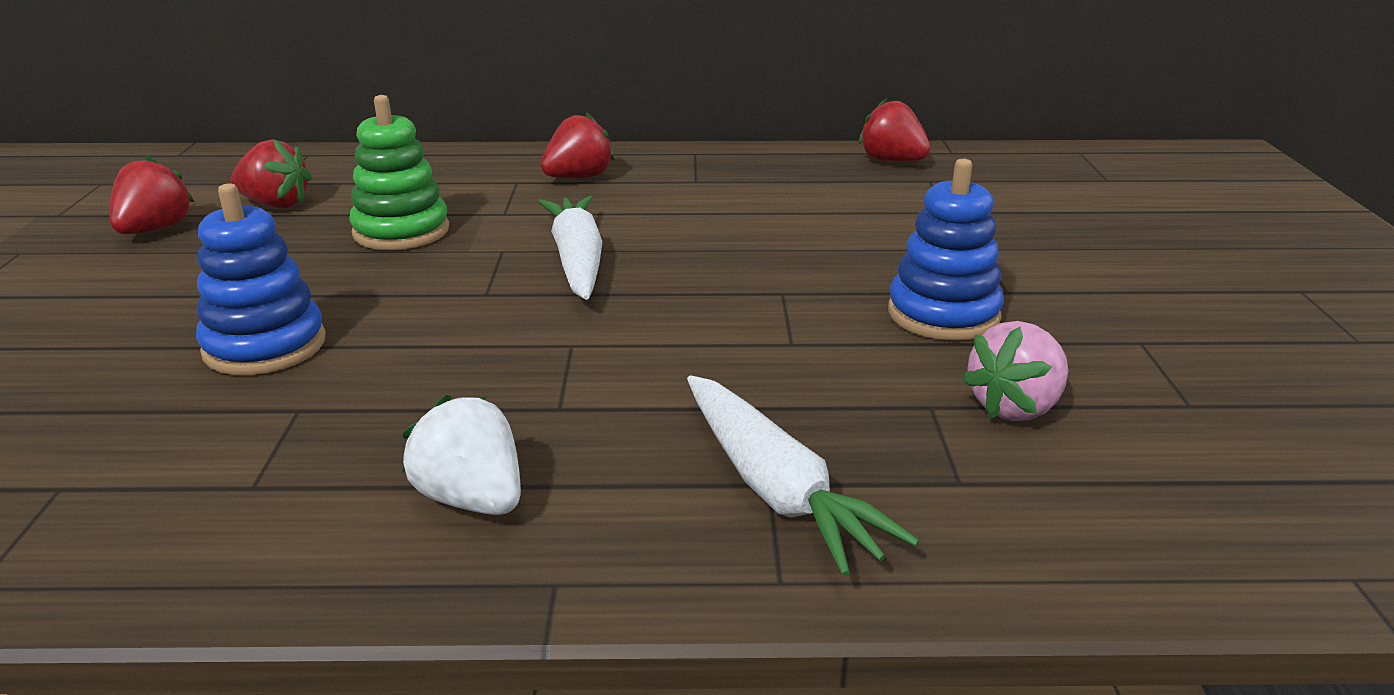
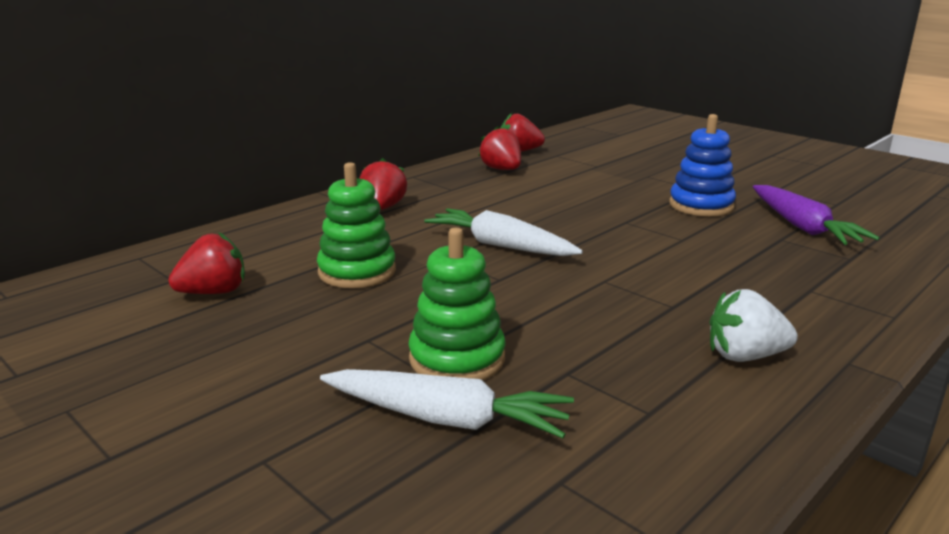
camera: 45 degrees left, 5 degrees down
red strawberry [109,156,194,234] -> red strawberry moved to [478,126,521,170]
blue stacking toy [196,183,326,375] -> green stacking toy [408,228,506,380]
white carrot [687,375,919,576] -> white carrot moved to [320,369,574,438]
pink strawberry [962,321,1068,421] -> purple carrot [753,185,880,245]

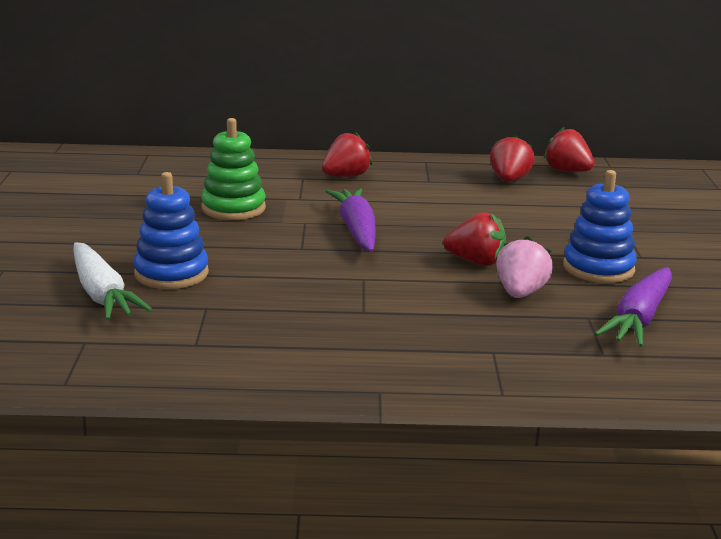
camera: 45 degrees right, 0 degrees up
red strawberry [168,232,245,294] -> red strawberry moved to [443,212,506,266]
green stacking toy [408,228,506,380] -> blue stacking toy [133,172,209,289]
white carrot [424,208,583,256] -> purple carrot [326,188,376,252]
white strawberry [709,289,798,362] -> none
none -> pink strawberry [496,236,553,298]

